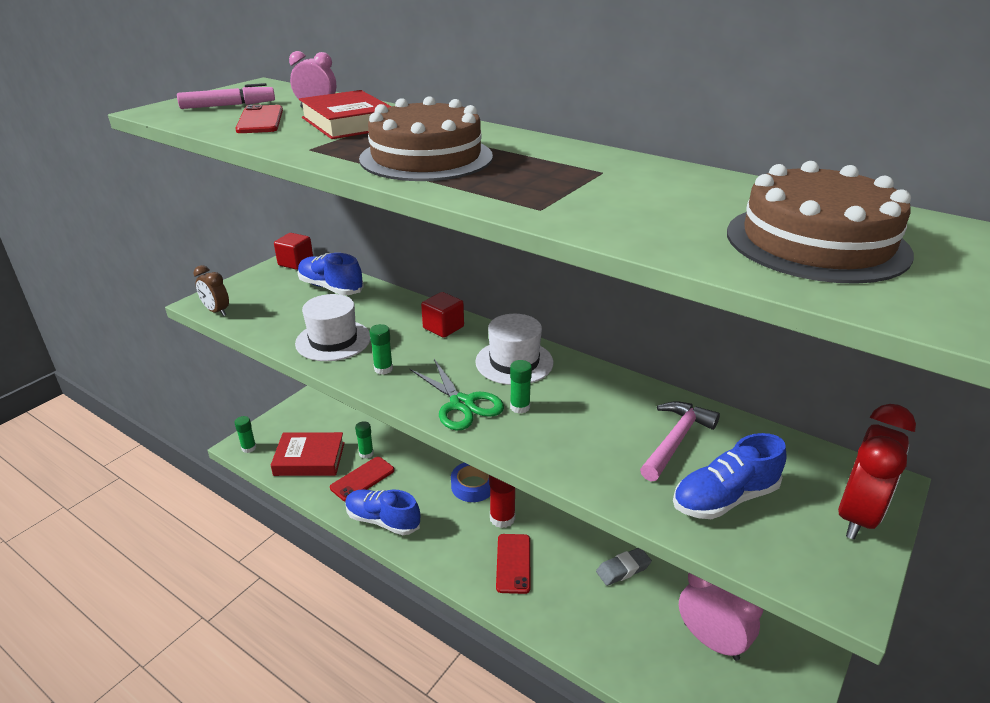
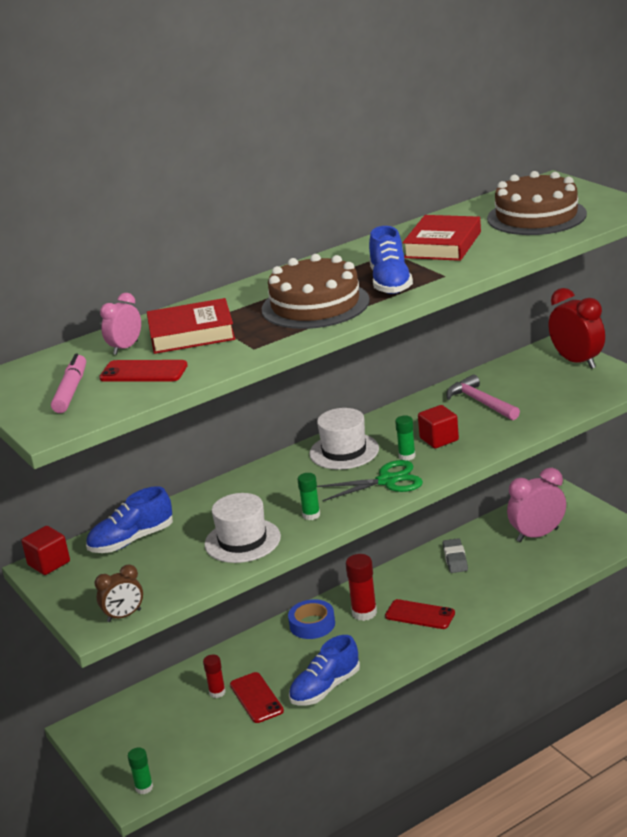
camera: 65 degrees left, 5 degrees down
red book [271,432,345,476] -> red book moved to [403,215,481,261]
green glue stick [355,421,374,459] -> red glue stick [203,655,226,698]
red cube [421,292,464,338] -> red cube moved to [418,405,459,448]
blue shoe [673,433,787,519] -> blue shoe moved to [369,226,413,294]

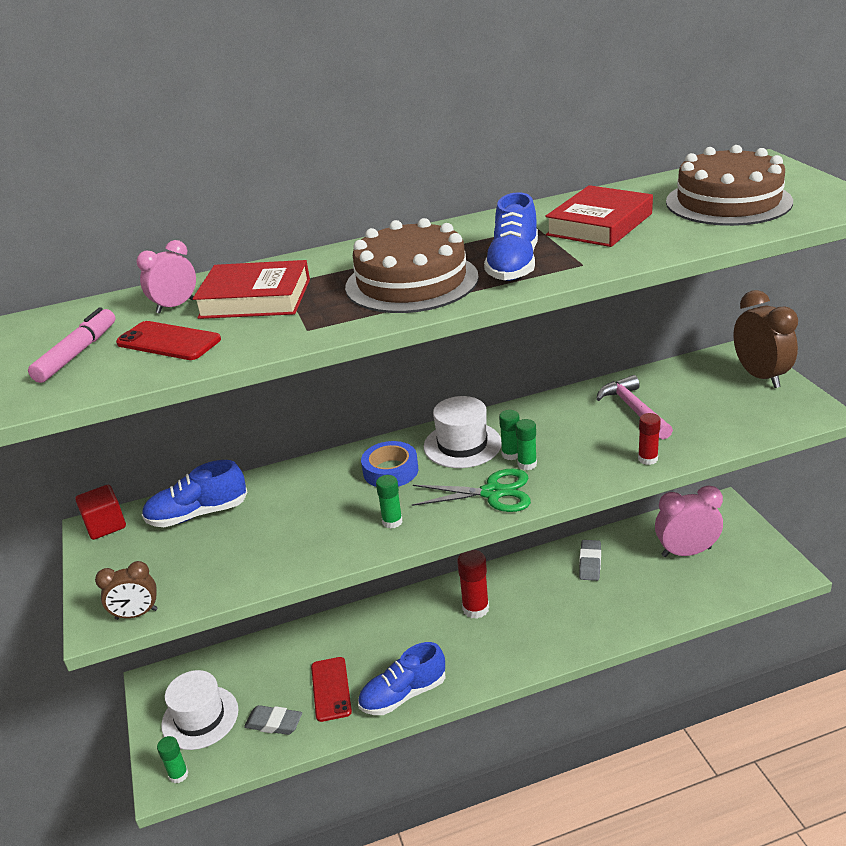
camera: 15 degrees right, 5 degrees up
red glue stick [203,655,226,698] -> red glue stick moved to [638,413,661,465]
white hat [205,493,281,563] -> white hat moved to [161,670,239,750]
blue tape [288,599,335,639] -> blue tape moved to [361,441,418,487]
red phone [385,599,455,629] -> none
red cube [418,405,459,448] -> none
red clock [548,288,605,369] -> brown clock [733,290,798,388]
none -> grey eraser [244,705,302,735]
none -> green glue stick [499,410,520,460]

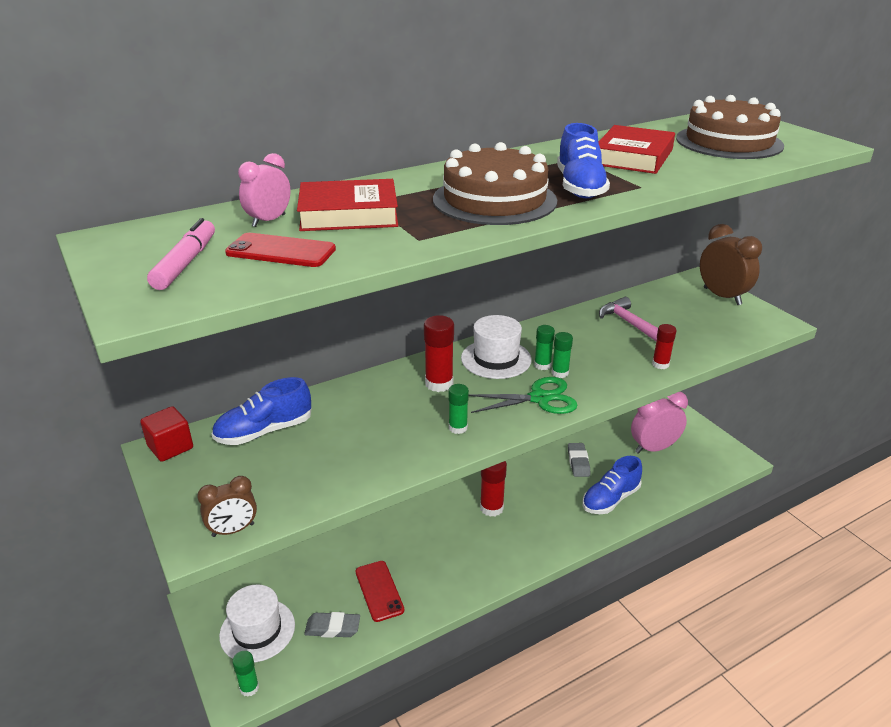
camera: 15 degrees left, 0 degrees up
blue shoe [358,642,445,715] -> blue shoe moved to [582,456,642,514]
blue tape [361,441,418,487] -> red glue stick [424,315,454,392]

